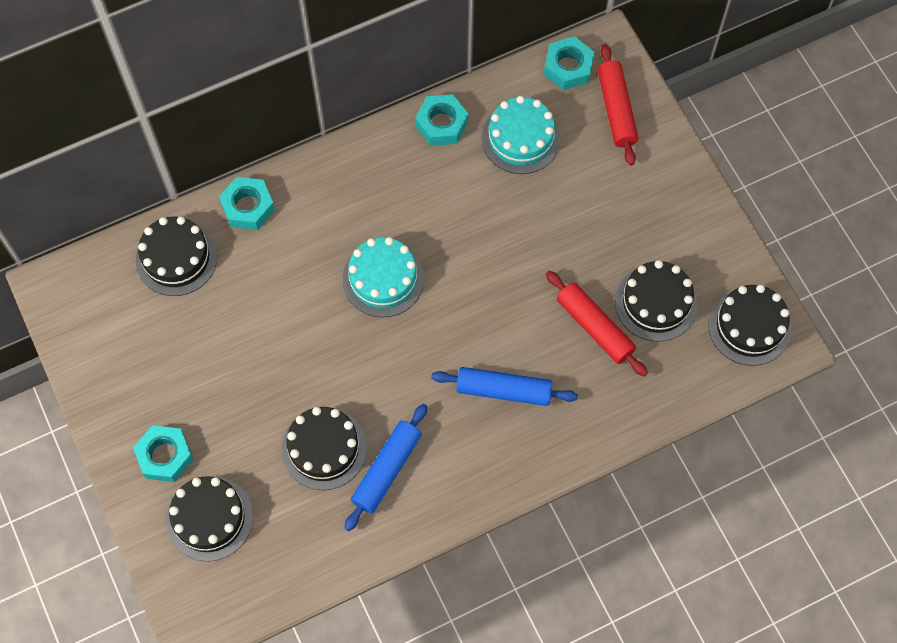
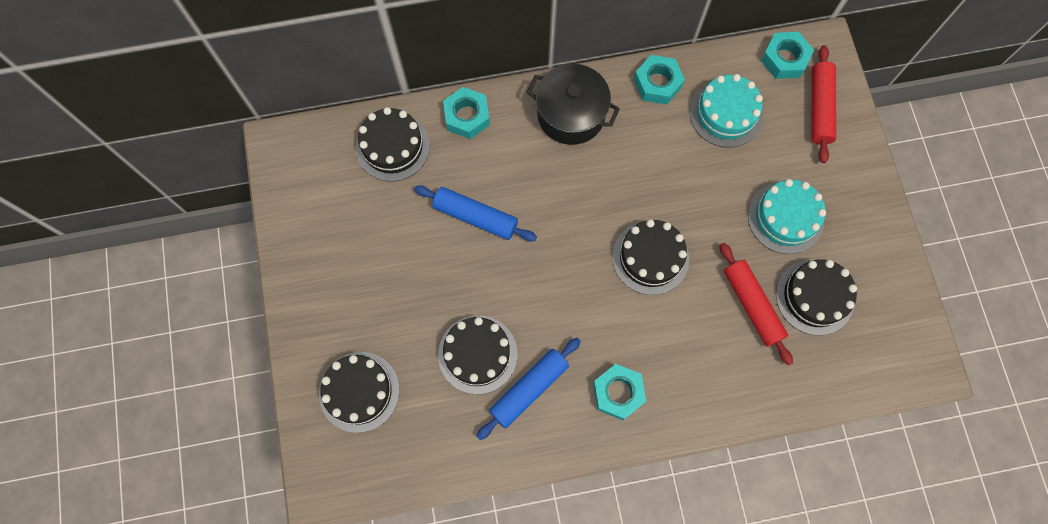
camera: 15 degrees right, 5 degrees up
turquoise nut [133,425,194,482] -> turquoise nut moved to [593,364,646,420]
turquoise cake [342,237,424,317] -> turquoise cake moved to [748,179,826,254]
blue rolling pin [431,367,578,406] -> blue rolling pin moved to [414,185,537,242]
black cake [708,285,792,366] -> black cake moved to [612,219,689,295]
none -> black pot [526,64,620,145]

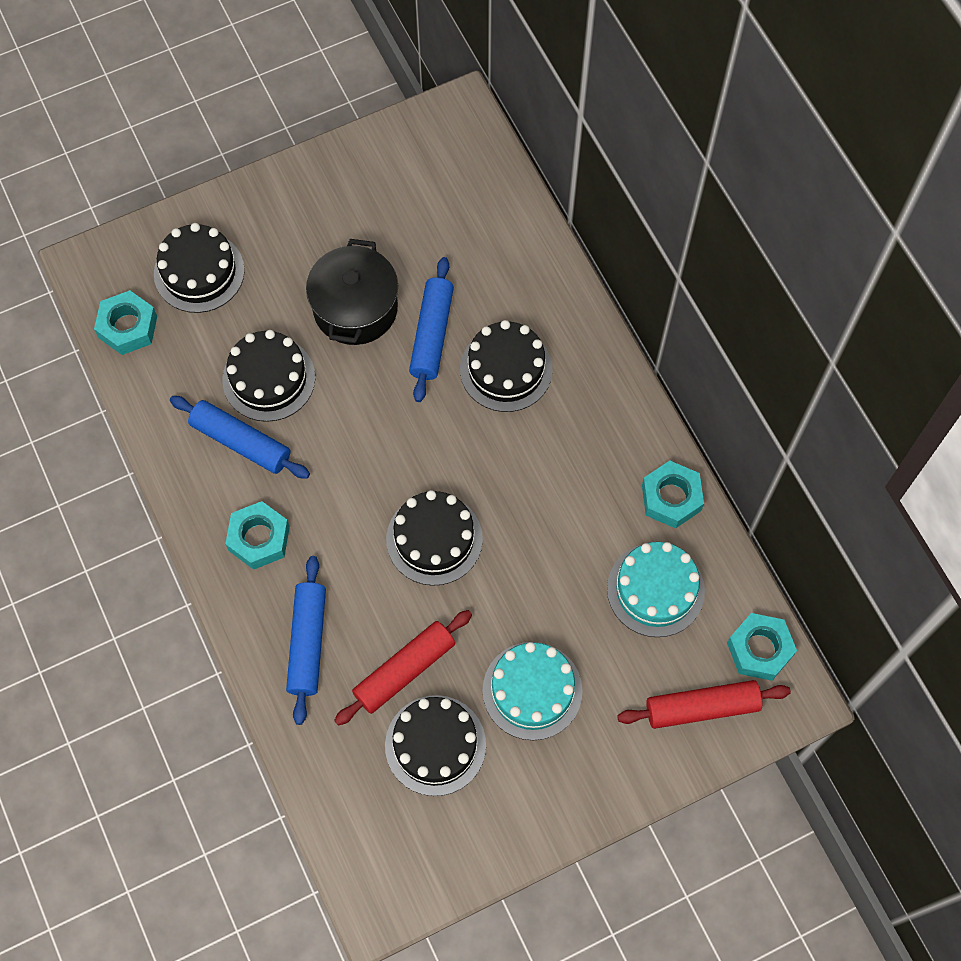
camera: 75 degrees right, 5 degrees down
black cake [356,107,430,182] -> black cake moved to [460,320,552,412]
turquoise nut [443,87,490,139] -> turquoise nut moved to [94,290,157,355]
black pot [526,64,620,145] -> black pot moved to [306,239,398,345]
none -> blue rolling pin [286,556,326,725]

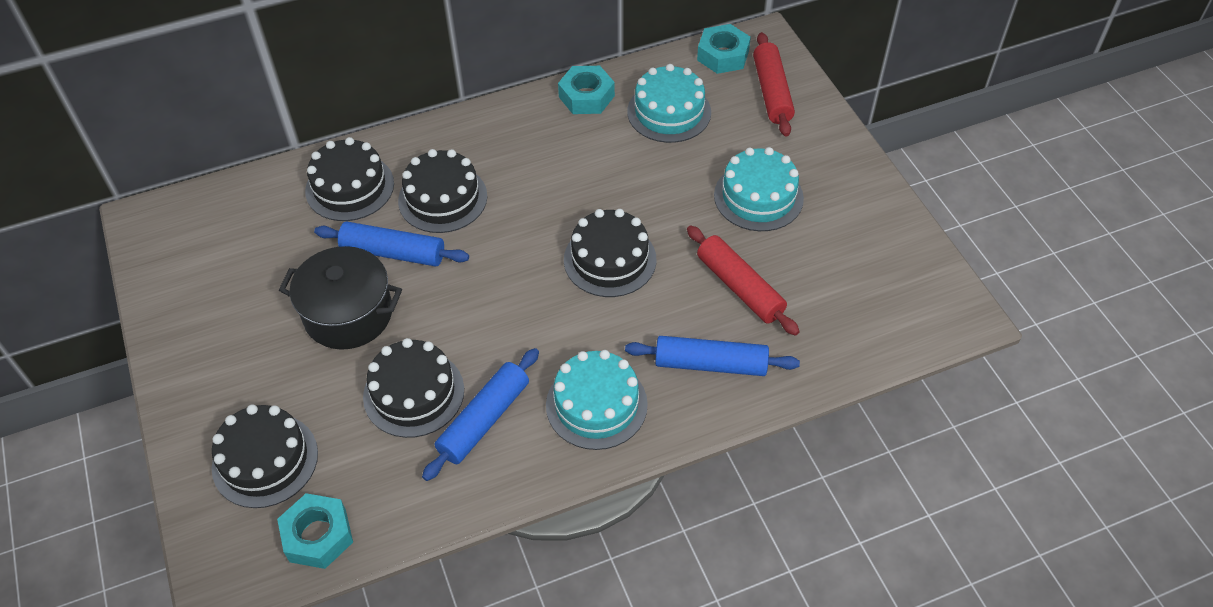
camera: 85 degrees left, 15 degrees down
turquoise nut [225,501,290,570] -> turquoise cake [546,350,648,450]
black cake [385,695,486,796] -> black cake moved to [305,137,394,221]

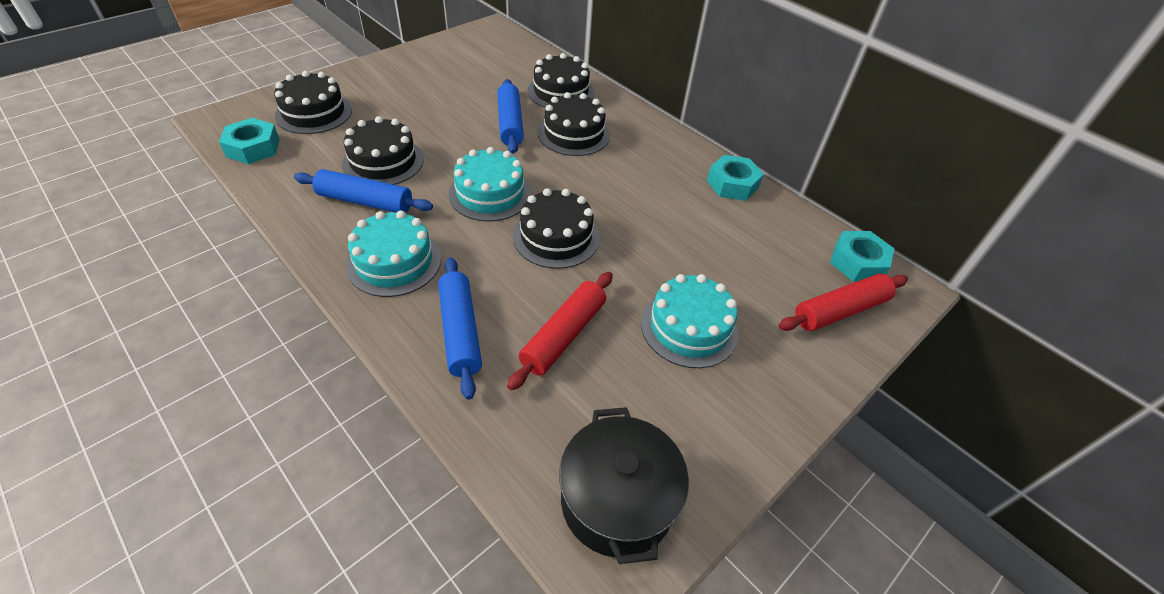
camera: 65 degrees right, 5 degrees down
black pot [279,246,402,350] -> black pot moved to [559,407,689,564]
turquoise cake [627,64,711,143] -> turquoise cake moved to [449,147,531,222]

